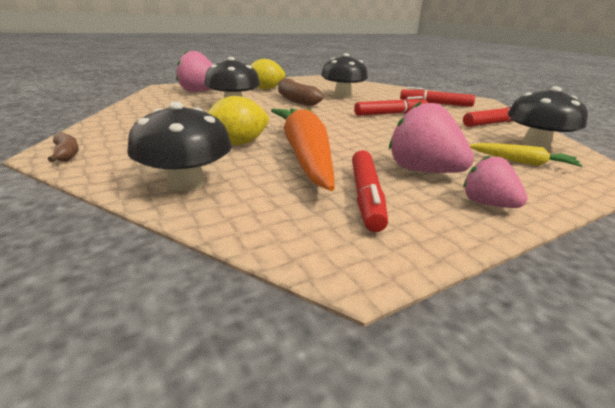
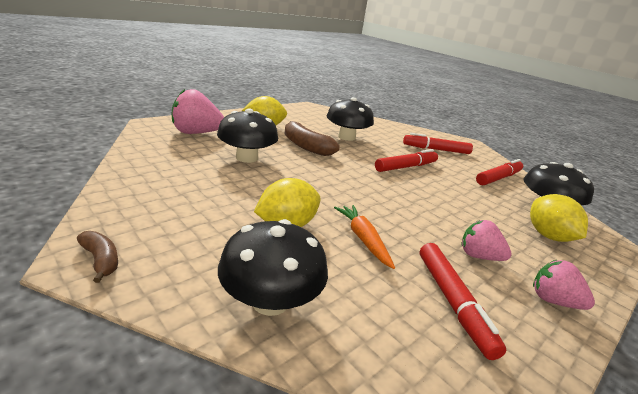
camera: 15 degrees left, 0 degrees up
orange carrot [271,109,335,191] -> orange carrot [334,205,395,269], size x0.48
pink strawberry [389,101,474,173] -> pink strawberry [461,220,512,261], size x0.62
yellow carrot [470,143,583,167] -> yellow lemon [530,194,588,242]

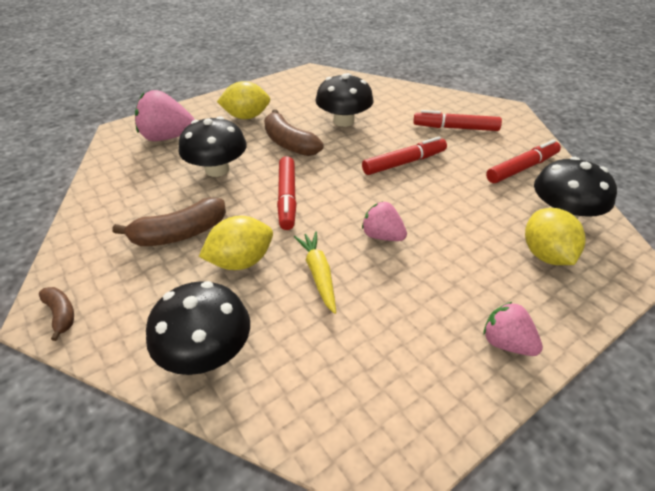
camera: 10 degrees right, 15 degrees up
orange carrot [334,205,395,269] -> yellow carrot [294,232,336,314]
red marker [420,243,506,360] -> red marker moved to [277,156,297,230]
pink strawberry [461,220,512,261] -> pink strawberry moved to [362,202,407,241]
none -> brown banana [112,197,226,246]

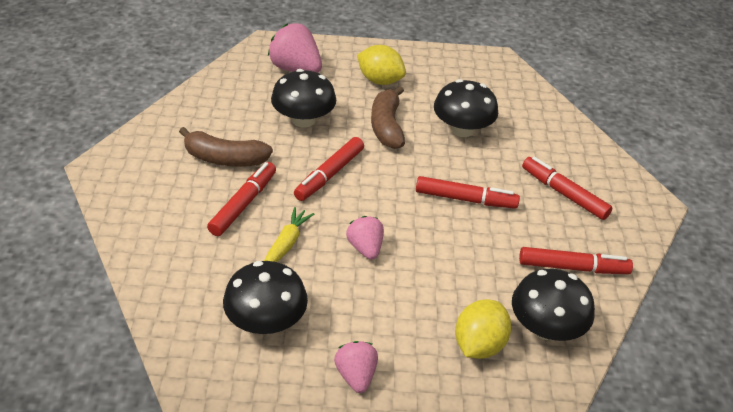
camera: 35 degrees right, 0 degrees up
brown banana [39,287,74,341] -> none
black mushroom [146,281,250,375] -> black mushroom moved to [223,261,308,334]
yellow lemon [199,216,273,270] -> red marker [207,162,276,236]

